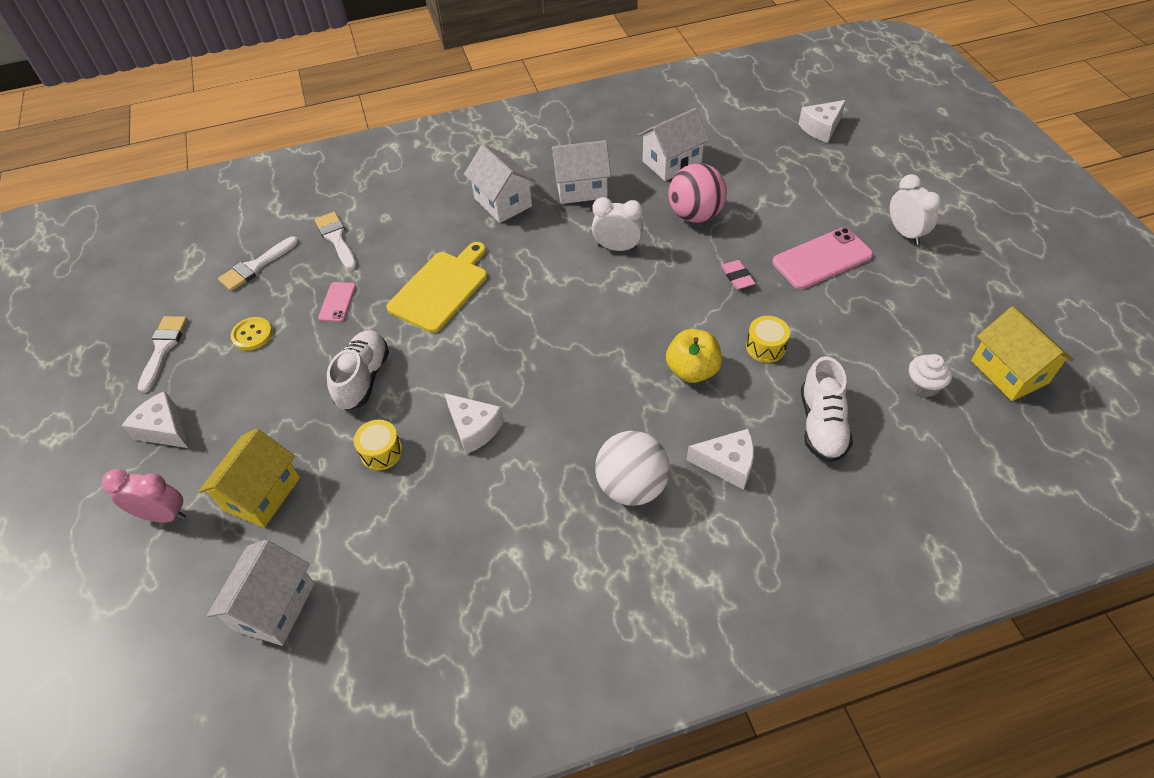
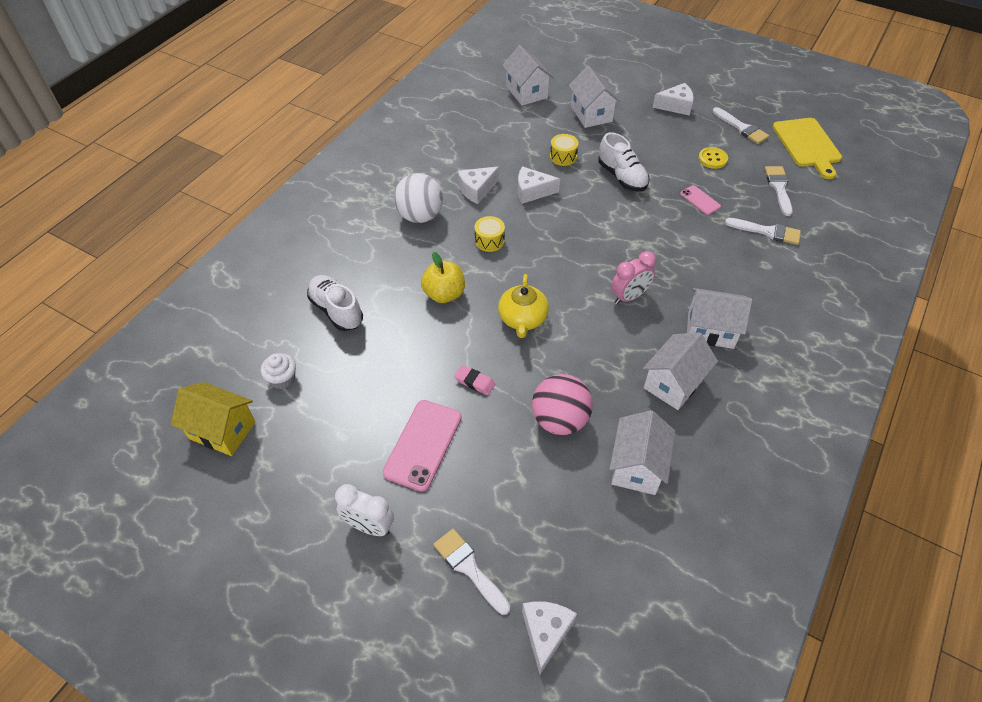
camera: 135 degrees right, 0 degrees up
pink clock [102,469,186,523] -> pink clock moved to [611,251,657,304]
yellow house [198,429,300,528] -> white house [569,66,620,128]
yellow cutting board [386,242,487,333] -> yellow cutting board moved to [773,118,842,179]
white clock [592,197,643,251] -> none
white cheese [687,429,754,490] -> white cheese moved to [458,167,499,204]
yellow drum [746,316,790,363] -> yellow drum moved to [475,216,505,252]
none -> white brush [433,529,510,615]
none -> yellow teapot [498,274,549,338]

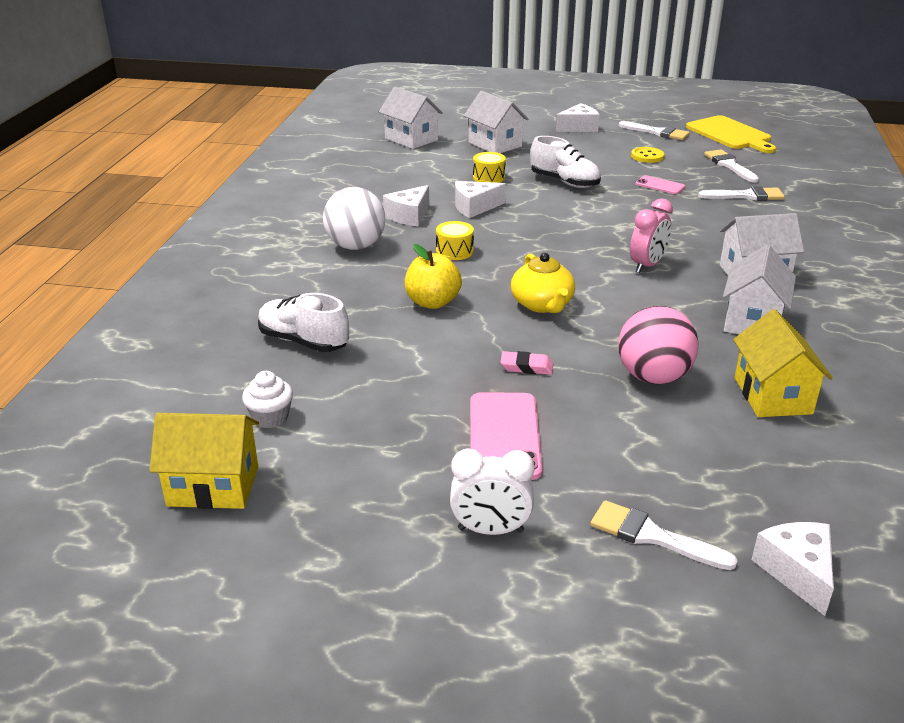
camera: 20 degrees left, 20 degrees down
white house [610,410,675,495] -> yellow house [733,309,833,417]

